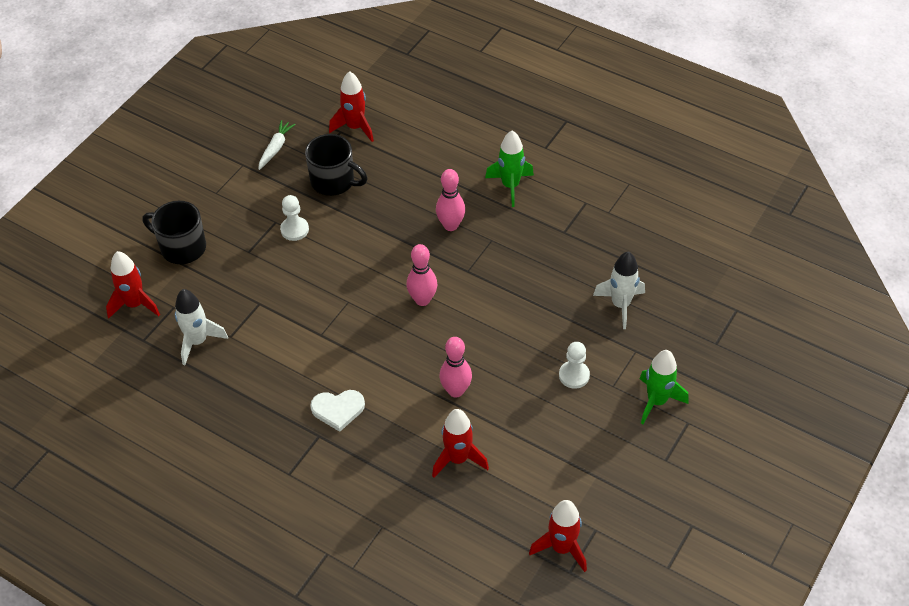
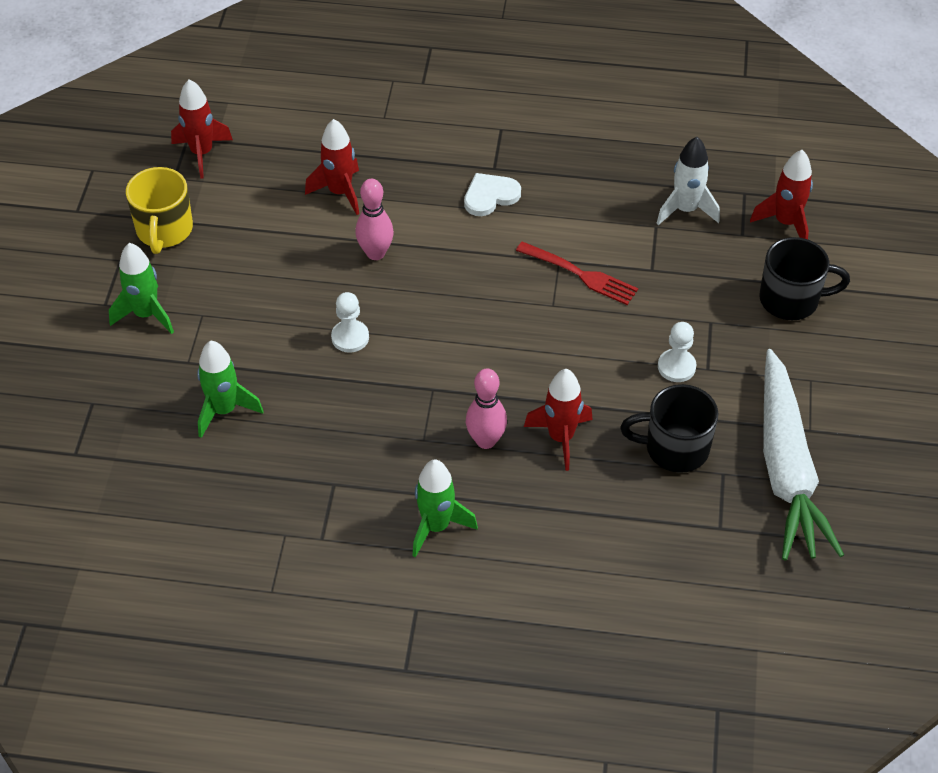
camera: 155 degrees right, 0 degrees up
white carrot [258,120,296,170] -> white carrot [763,349,844,561], size x2.46
red rocket [329,71,374,142] -> red rocket moved to [524,369,593,471]
pink bowling pin [407,244,437,306] -> none
white pawn [559,342,590,389] -> white pawn moved to [331,292,369,353]
white rocket [593,251,645,329] -> green rocket [197,341,263,438]
none -> yellow mug [126,167,193,254]
none -> red fork [516,242,638,305]

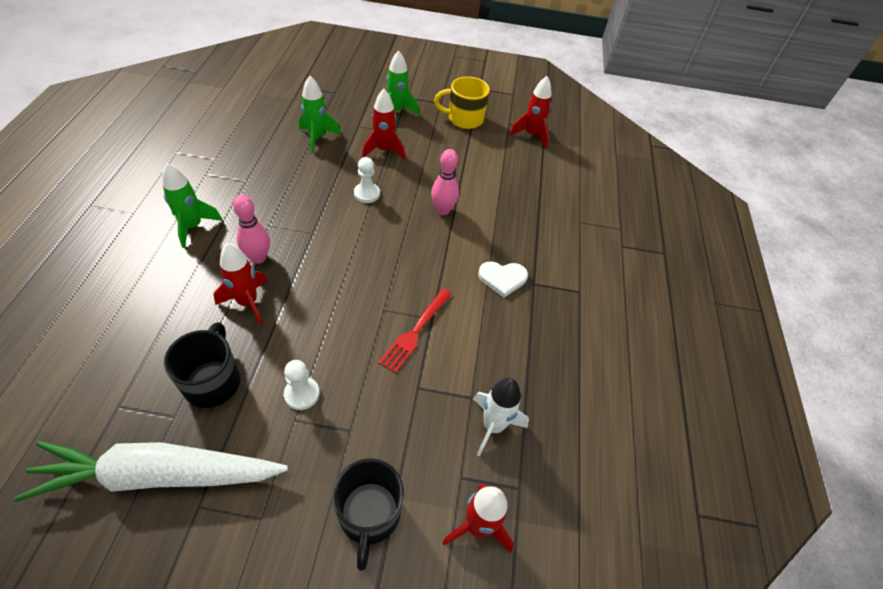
camera: 85 degrees right, 0 degrees up
red rocket [305,119,359,215] -> red rocket moved to [362,89,405,160]
white heart [464,173,521,216] -> white heart turned 120 degrees clockwise [478,261,528,297]

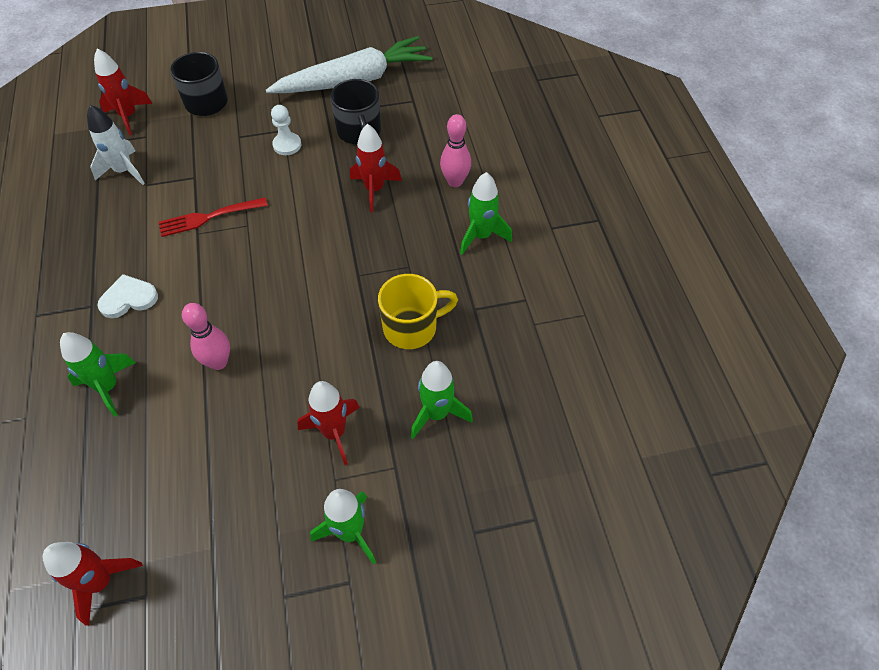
camera: 165 degrees right, 5 degrees up
pink bowling pin [233,195,270,264] -> pink bowling pin moved to [440,114,471,187]
white pawn [354,157,380,203] -> none
red fork [378,289,452,373] -> red fork turned 120 degrees counterclockwise [159,198,268,237]
yellow mug [434,76,490,129] -> yellow mug moved to [378,274,458,349]
none -> green rocket [60,332,136,417]

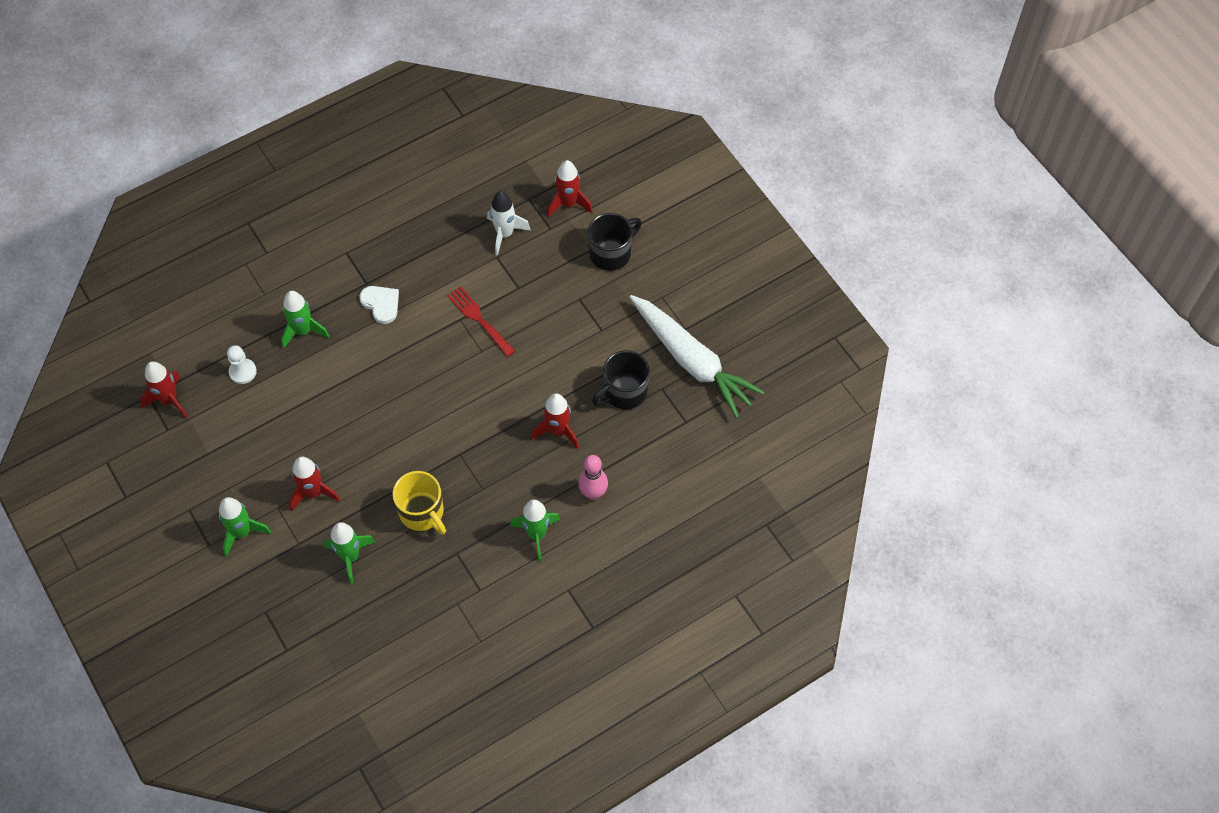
camera: 70 degrees right, 5 degrees up
pink bowling pin [182,303,230,370] -> none
white pawn [271,105,301,155] -> white pawn moved to [227,345,257,384]

